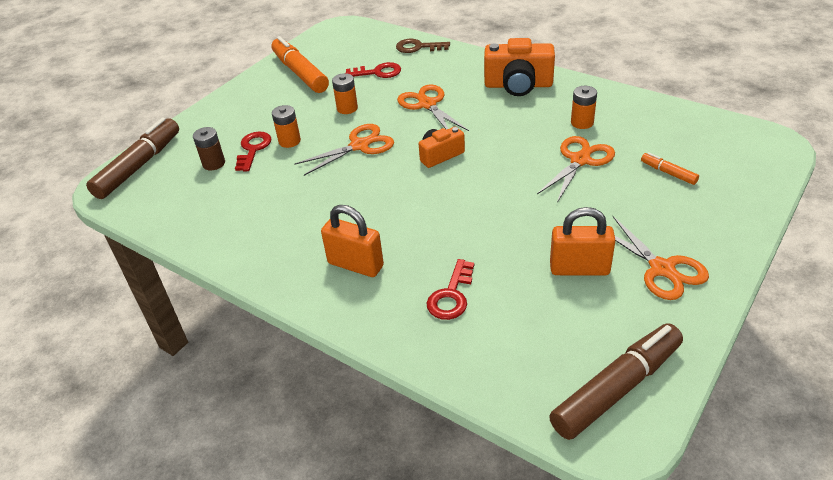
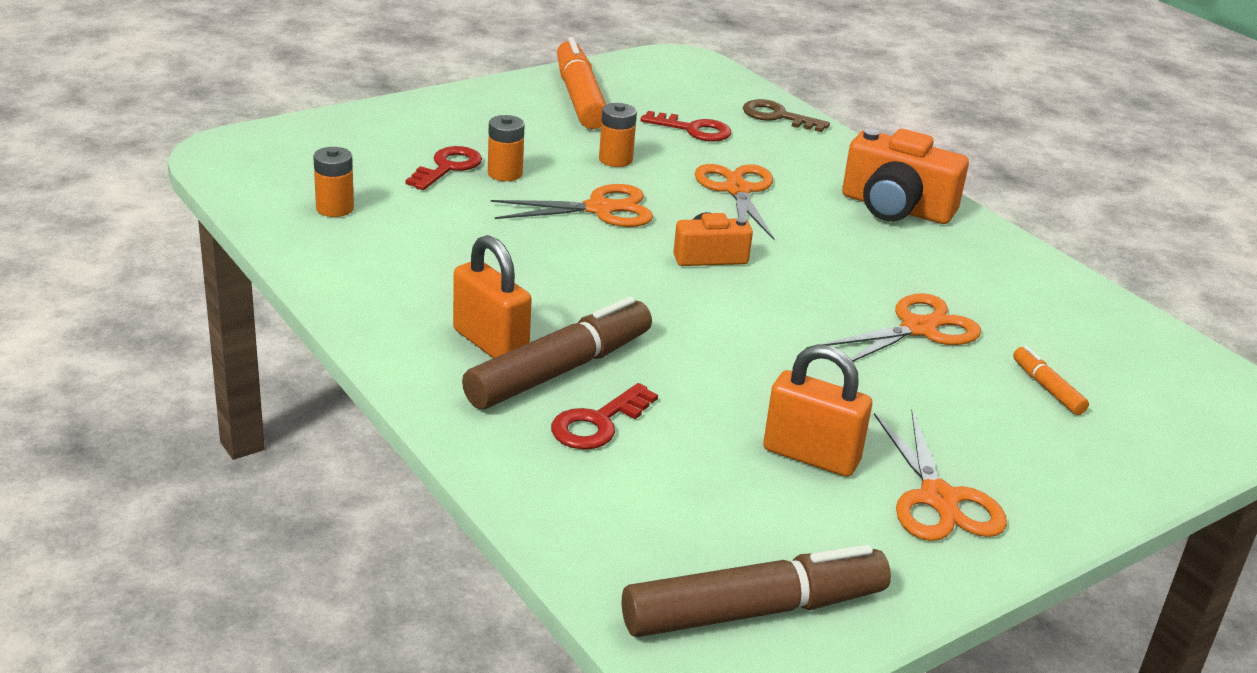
camera: 15 degrees right, 10 degrees down
brown marker [86,118,179,199] -> brown marker moved to [462,297,652,409]
brown battery [193,127,225,170] -> none
orange battery [571,86,597,129] -> orange battery moved to [313,147,354,217]

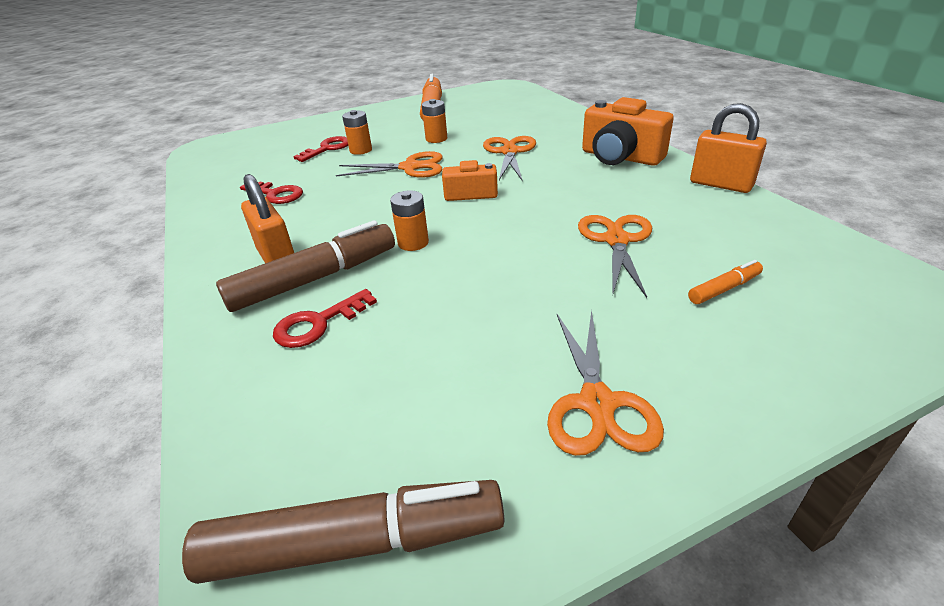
camera: 15 degrees right, 5 degrees up
orange battery [313,147,354,217] -> orange battery moved to [390,190,429,251]
red key [640,111,731,142] -> red key moved to [240,182,303,204]
brown key [743,99,830,132] -> none
orange padlock [763,344,872,477] -> orange padlock moved to [690,103,767,193]
orange scissors [821,293,981,362] -> orange scissors turned 60 degrees counterclockwise [578,215,652,298]
orange marker [1013,346,1089,415] -> orange marker turned 75 degrees clockwise [688,260,763,304]

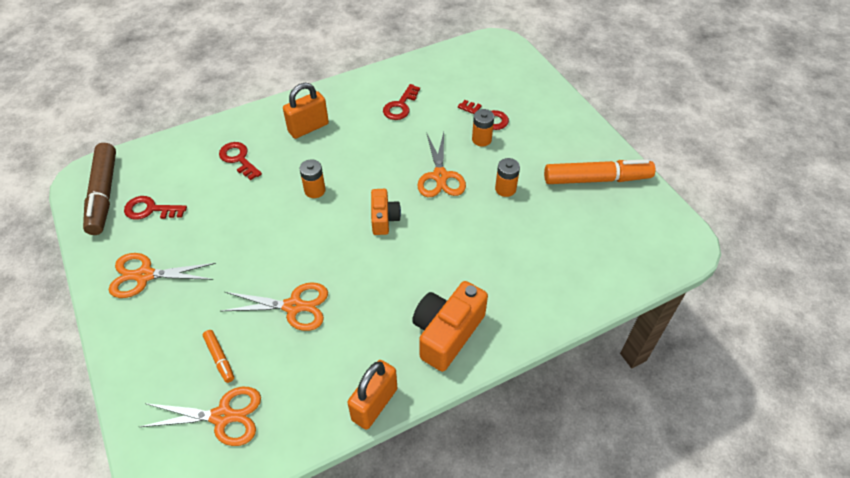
camera: 85 degrees right, 15 degrees up
brown marker [216,220,395,312] -> none
orange scissors [483,136,536,181] -> orange scissors moved to [140,386,261,446]
none -> red key [124,196,187,220]

